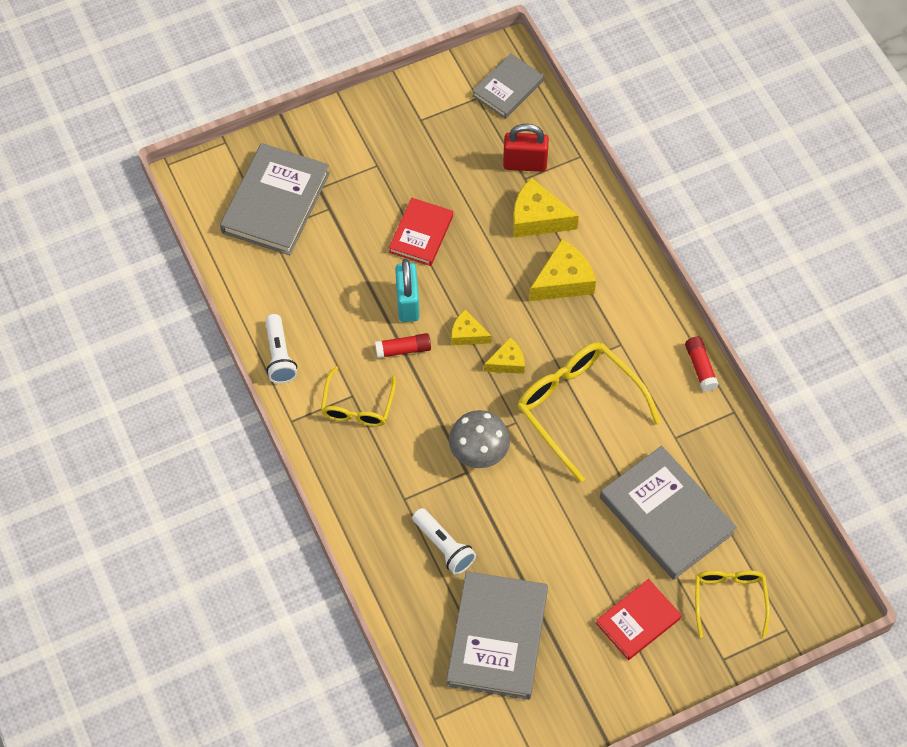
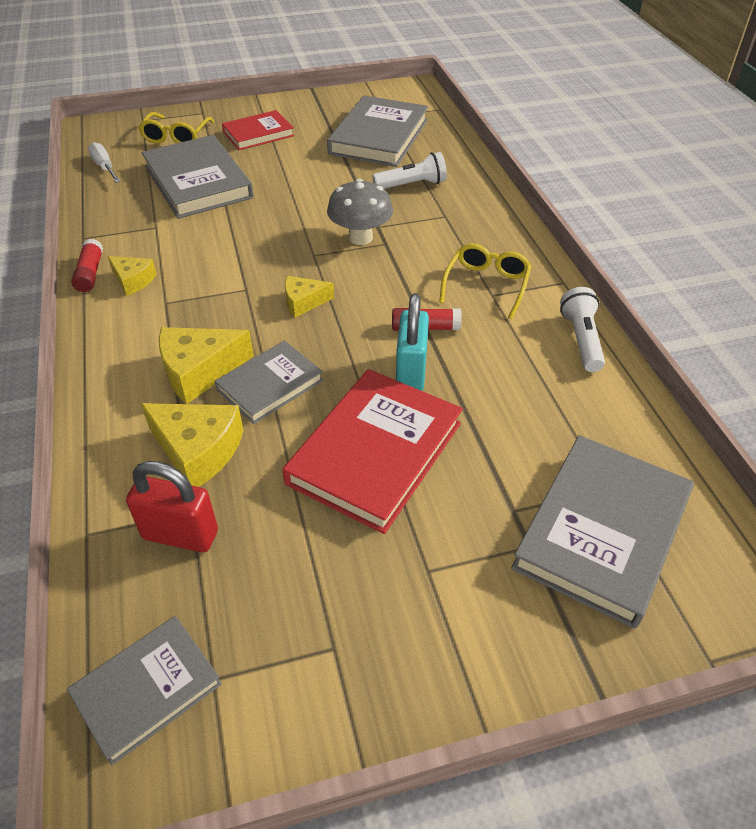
camera: 170 degrees left, 15 degrees down
red book [389,198,453,266] -> red book [282,369,463,534], size x1.66
white flashlight [412,508,476,575] -> white flashlight turned 105 degrees clockwise [372,152,447,189]
yellow cheese [451,309,492,346] -> yellow cheese moved to [108,256,157,296]
yellow glasses [518,342,661,483] -> none
none -> white screwdriver [88,142,121,183]
none -> grey book [215,341,323,424]

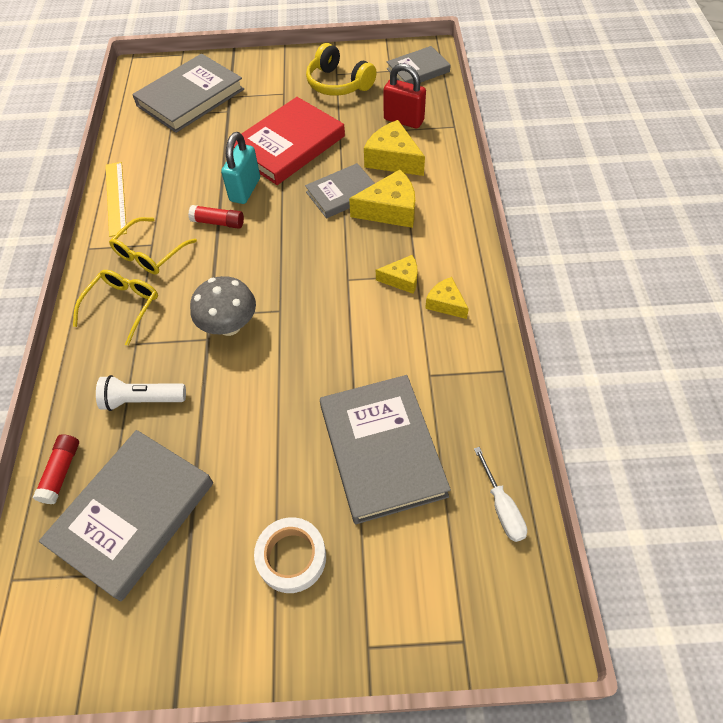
camera: 165 degrees left, 10 degrees up
red glue stick [71,239,103,292] -> red glue stick moved to [33,434,79,504]
yellow glasses [138,112,214,144] -> yellow glasses moved to [73,270,158,346]
red book [222,110,294,150] -> white tape [254,517,326,593]
yellow cheese [285,276,334,317] -> yellow cheese moved to [376,255,418,294]
white flashlight [560,287,605,372] -> yellow ruler [106,162,127,237]
none -> yellow headphones [306,43,377,96]

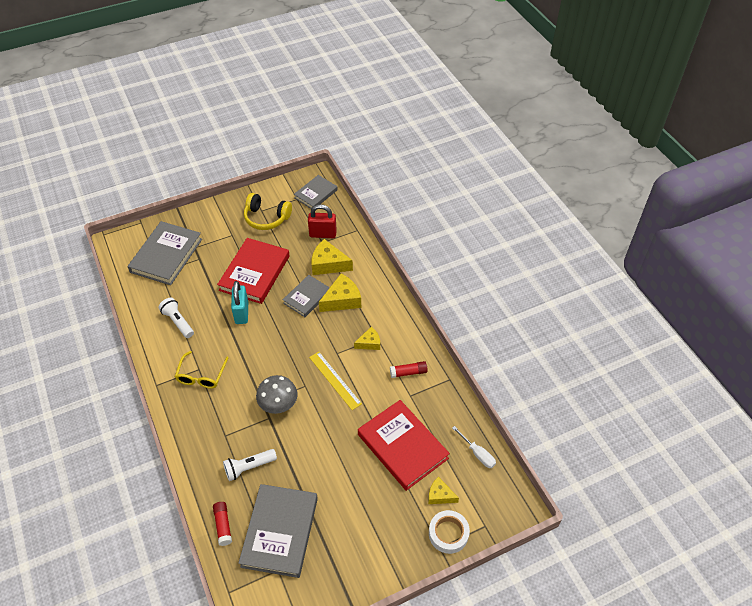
camera: 25 degrees left, 5 degrees down
yellow glasses [73,270,158,346] -> none
yellow ruler [106,162,127,237] -> yellow ruler moved to [309,352,362,410]
red glue stick [188,205,244,229] -> red glue stick moved to [390,361,428,378]
white tape [254,517,326,593] -> white tape moved to [429,510,470,554]
grey book [320,375,451,524] -> red book [358,400,450,491]
yellow cheese [425,277,469,319] -> yellow cheese moved to [428,477,459,504]
none -> white flashlight [158,297,194,338]

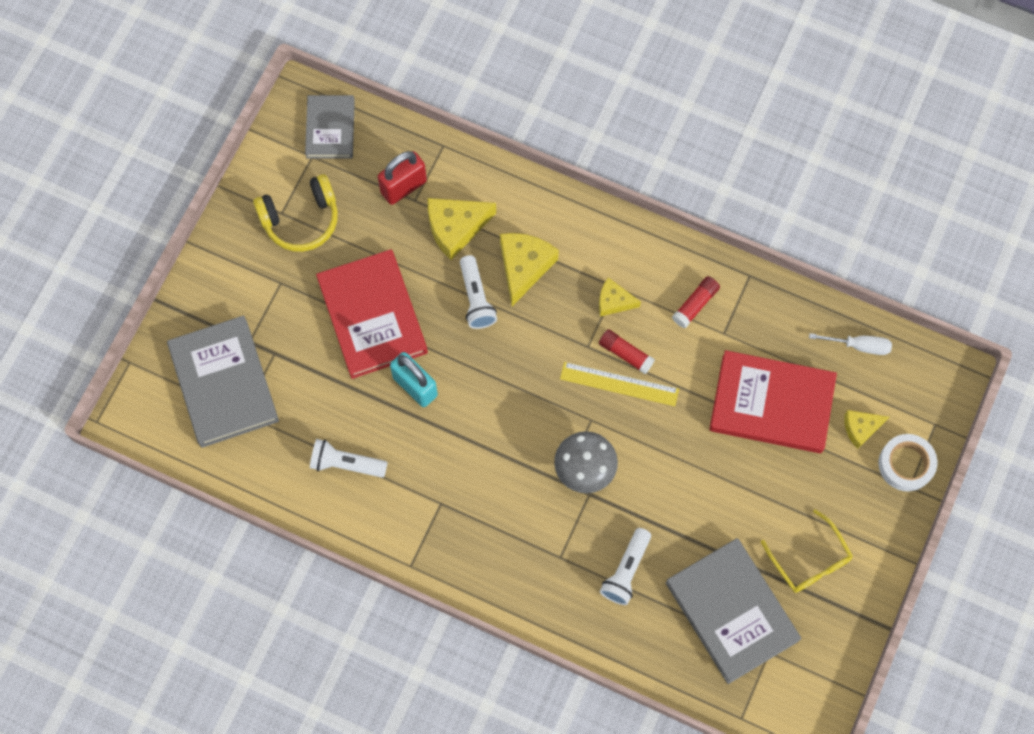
camera: 40 degrees left, 20 degrees up
yellow glasses [175,351,229,389] -> yellow glasses moved to [761,509,853,593]
red glue stick [213,502,232,546] -> red glue stick moved to [599,329,655,374]
grey book [283,275,330,317] -> white flashlight [460,255,497,329]
yellow cheese [354,327,380,350] -> yellow cheese turned 105 degrees counterclockwise [599,277,641,317]

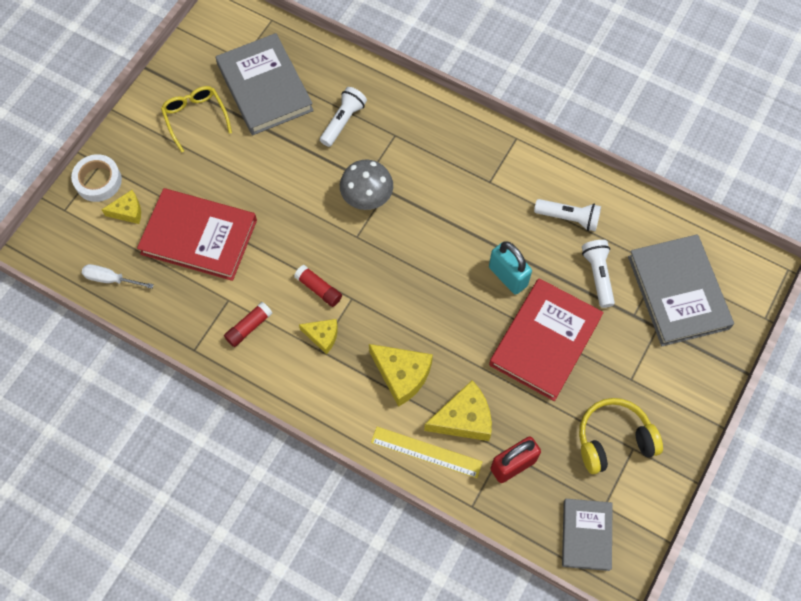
camera: 175 degrees left, 5 degrees down
red book [316,249,428,379] -> red book turned 45 degrees clockwise [489,278,604,401]
white flashlight [460,255,497,329] -> white flashlight moved to [582,240,615,308]
yellow cheese [500,233,559,306] -> yellow cheese turned 75 degrees counterclockwise [369,344,433,407]
yellow ruler [560,362,679,406] -> yellow ruler moved to [371,427,482,478]

